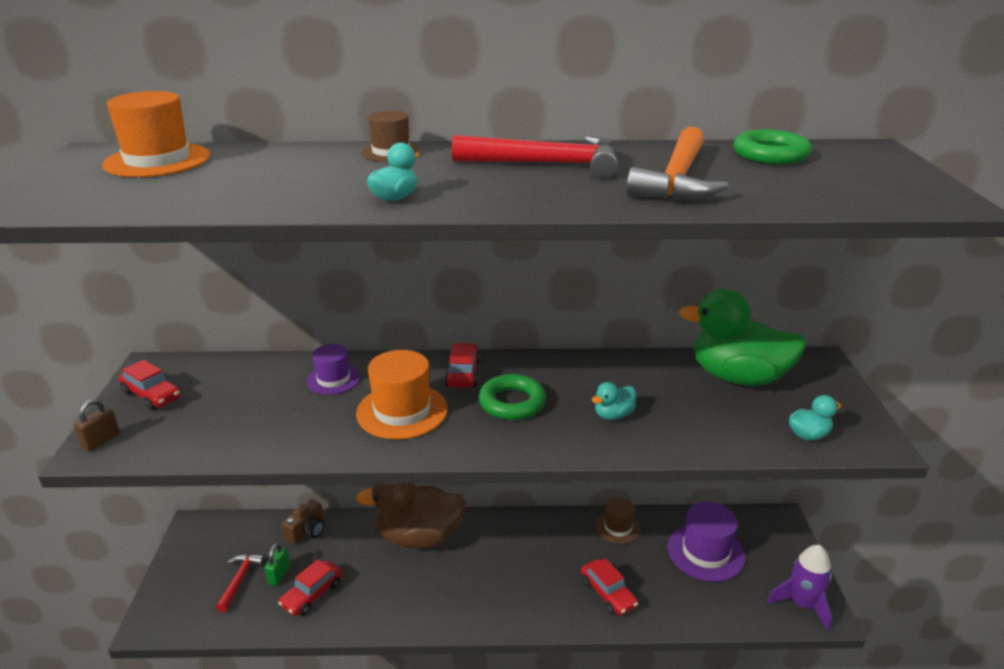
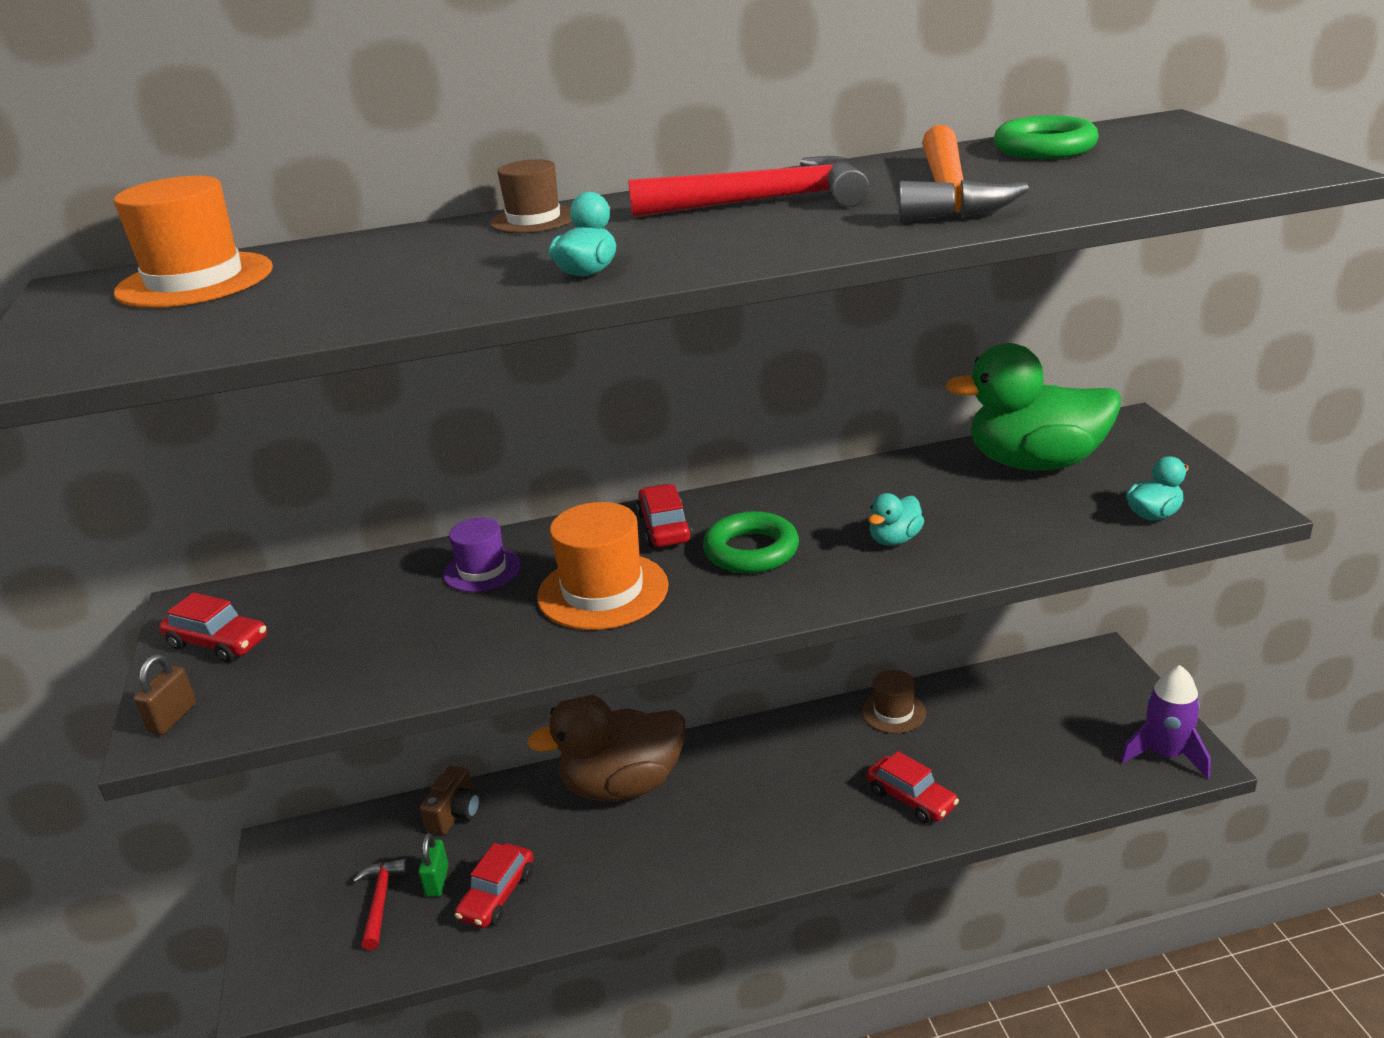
camera: 10 degrees left, 0 degrees up
purple hat [668,502,745,582] -> none

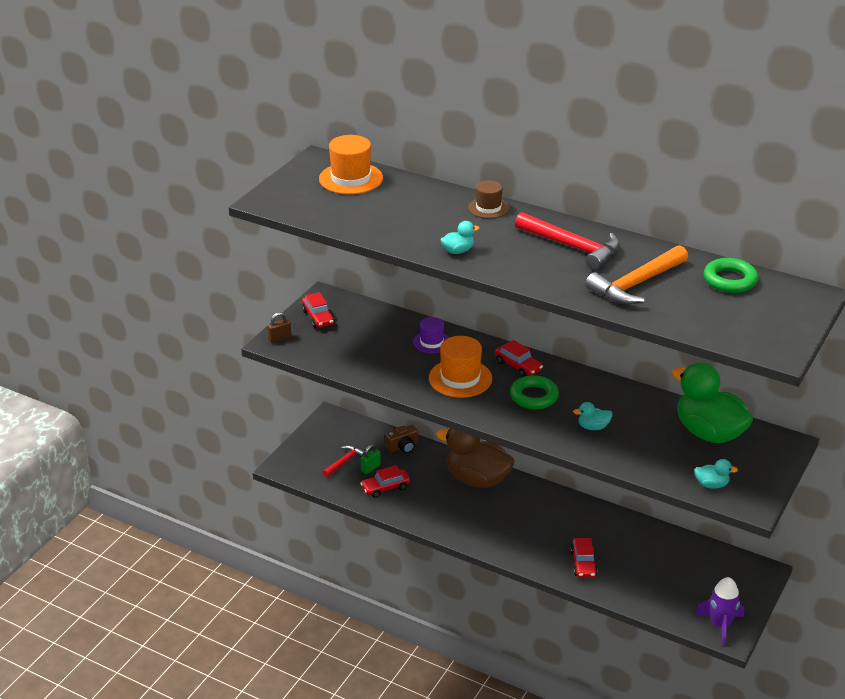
camera: 40 degrees right, 5 degrees up
red car [636,484,693,548] -> red car turned 105 degrees clockwise [495,340,543,377]
brown hat [862,670,926,734] -> none

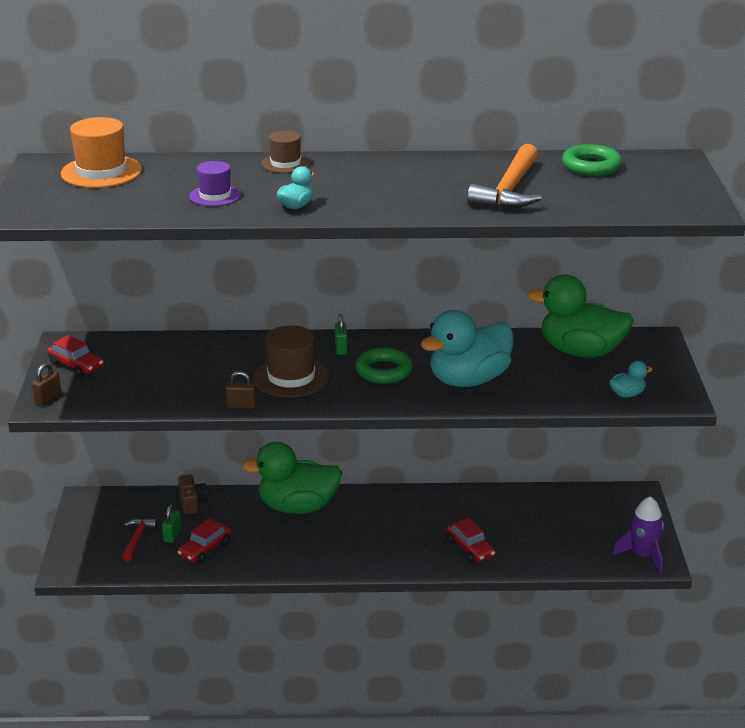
camera: 30 degrees left, 5 degrees down
brown camera [385,425,418,453] -> brown camera turned 45 degrees counterclockwise [178,474,208,515]
purple hat [413,317,449,354] -> purple hat moved to [189,161,241,206]
orange hat [429,336,492,398] -> brown hat [253,325,330,397]
brown duck [436,428,514,488] -> green duck [241,442,342,514]
red car [495,340,543,377] -> green padlock [335,314,348,355]
red hammer [515,212,620,270] -> none
turquoise duck [573,402,613,430] -> turquoise duck [420,310,513,387], size x2.38
none -> brown padlock [225,371,256,409]

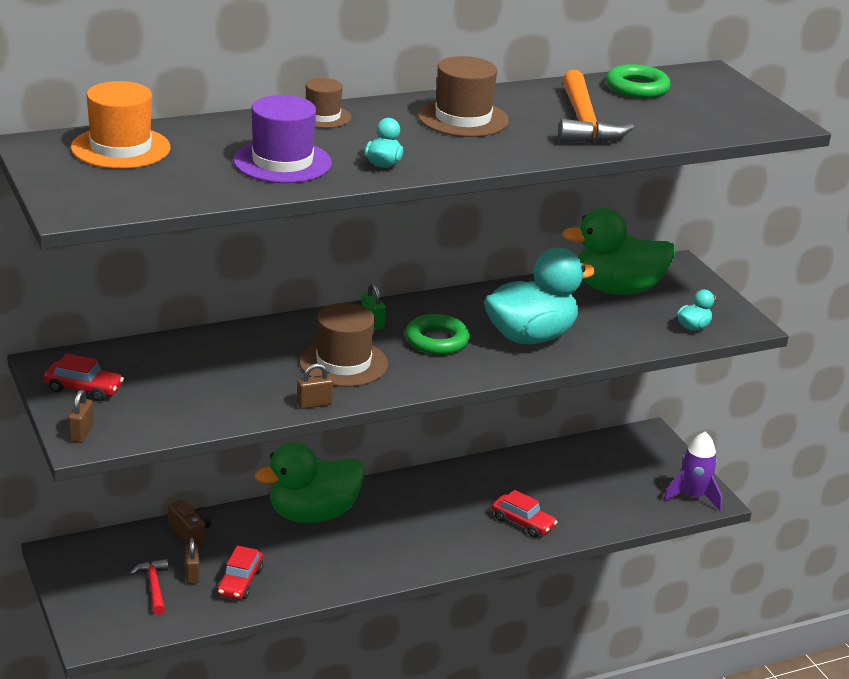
camera: 25 degrees left, 0 degrees up
green padlock [162,504,181,543] -> brown padlock [185,537,199,584]
purple hat [189,161,241,206] -> purple hat [233,95,332,183], size x1.62
turquoise duck [420,310,513,387] -> turquoise duck turned 150 degrees counterclockwise [484,248,595,344]
none -> brown hat [418,56,509,137]

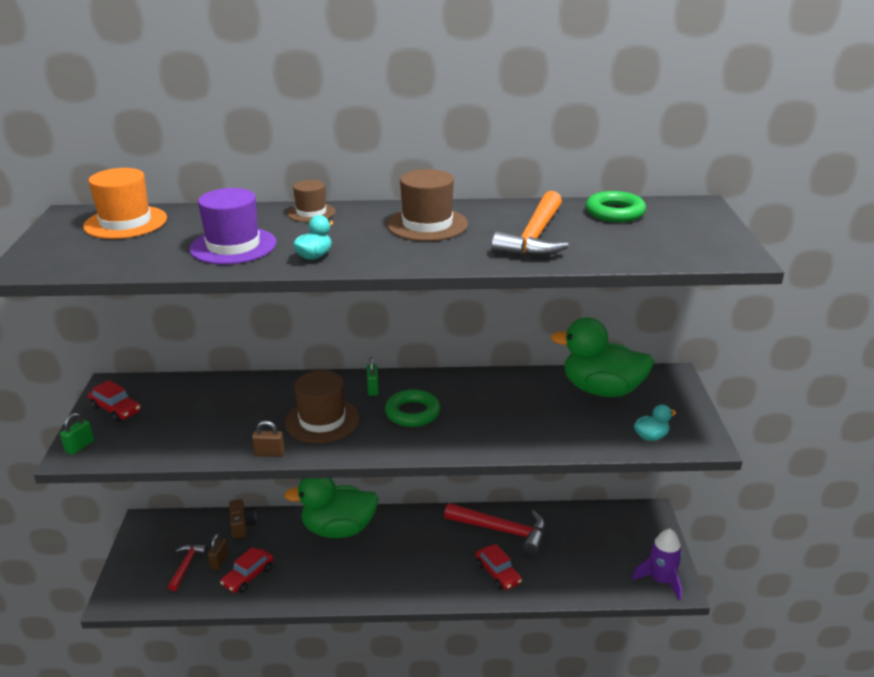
camera: 25 degrees right, 0 degrees up
brown padlock [68,390,94,443] -> green padlock [60,413,94,455]
turquoise duck [484,248,595,344] -> none
none -> red hammer [444,503,546,555]

